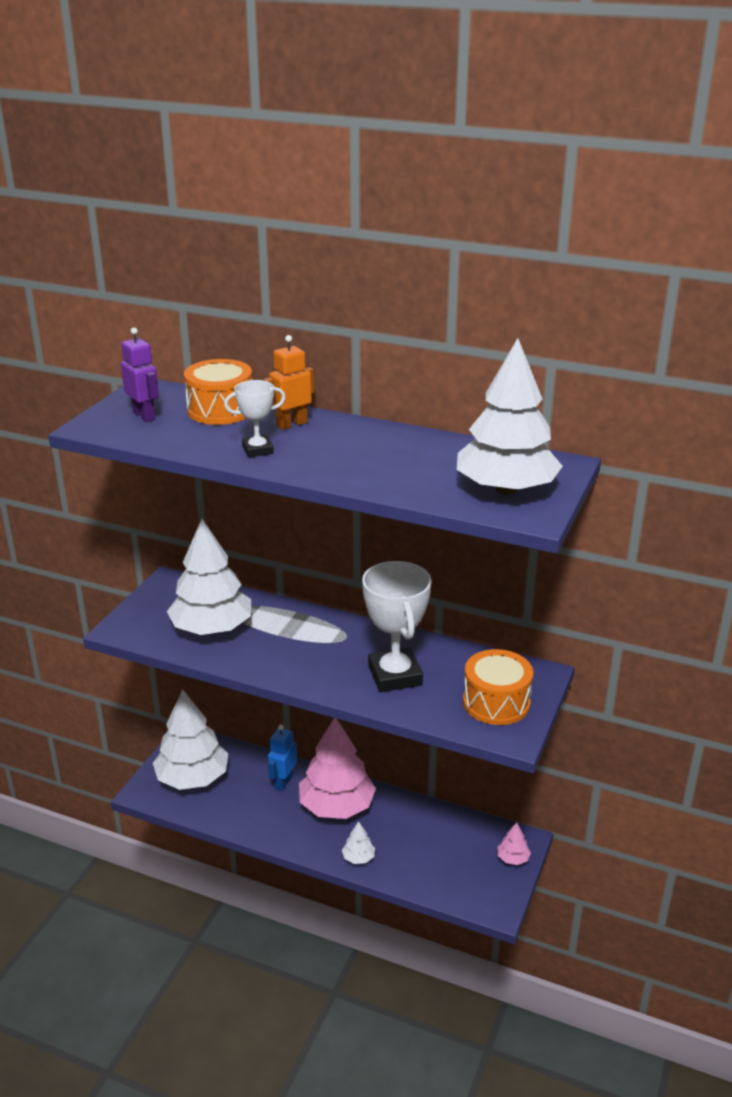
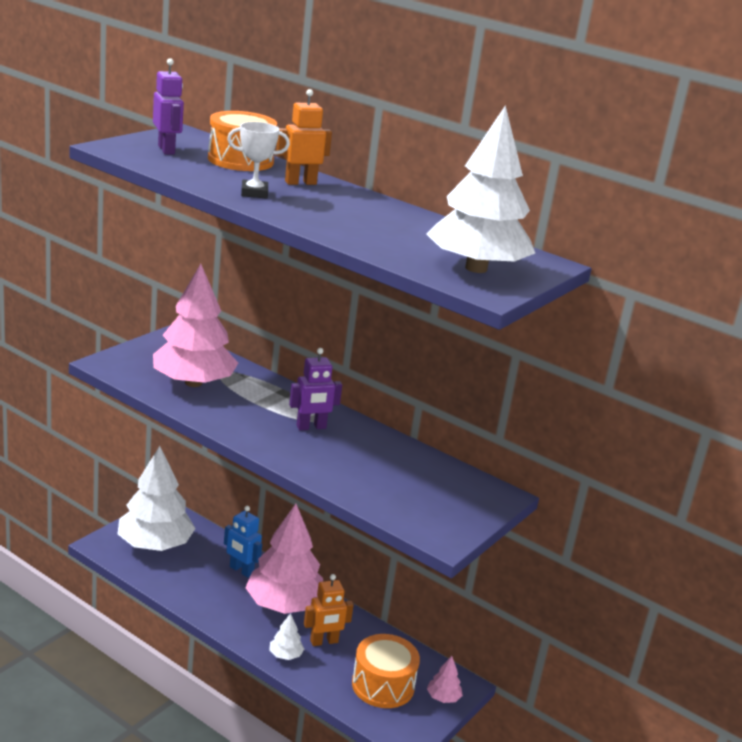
camera: 10 degrees right, 5 degrees down
white tree [167,519,251,635] -> pink tree [153,264,238,387]
blue robot [268,724,297,791] -> blue robot turned 90 degrees counterclockwise [224,506,262,578]
white trophy [362,561,432,692] -> none
orange drum [463,649,533,725] -> orange drum moved to [352,634,420,708]
none -> purple robot [289,348,342,430]
none -> orange robot [304,574,354,646]

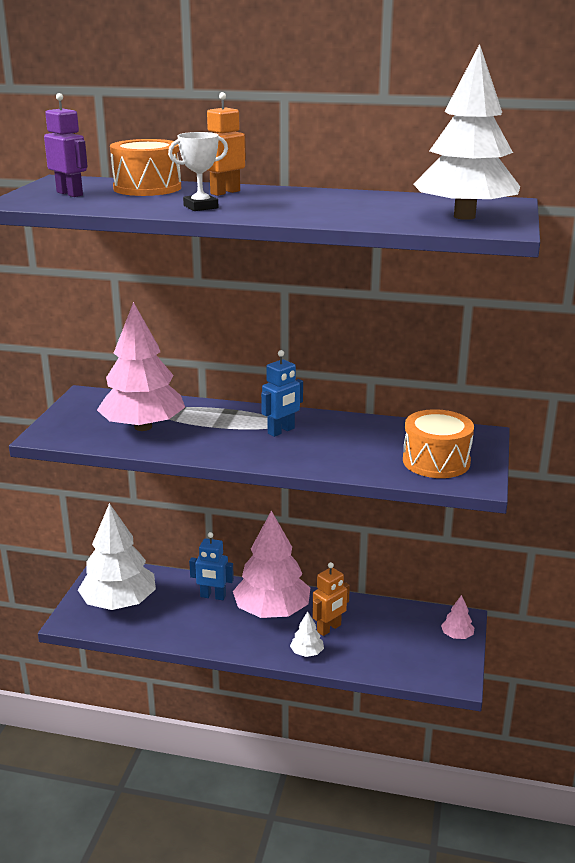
camera: 20 degrees left, 0 degrees up
purple robot [289,348,342,430] -> blue robot [261,350,303,437]
orange drum [352,634,420,708] -> orange drum moved to [403,409,474,478]

